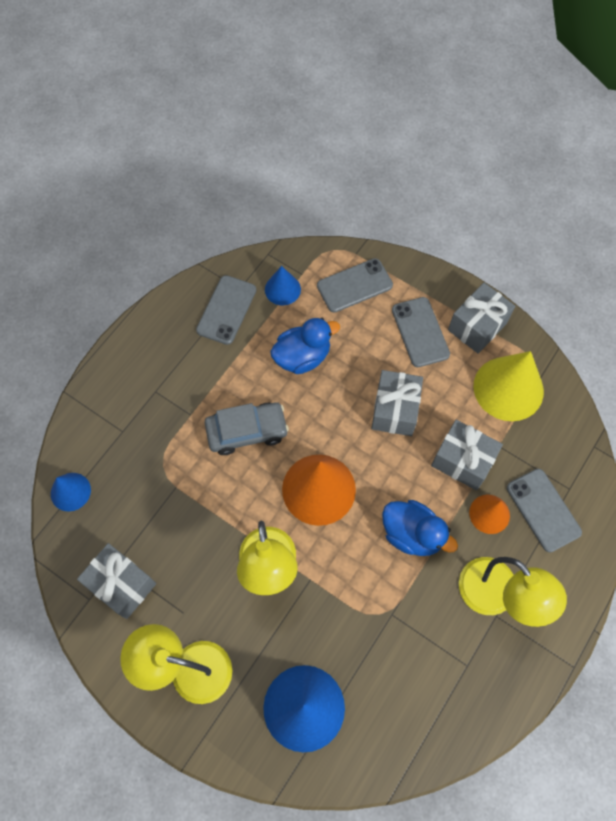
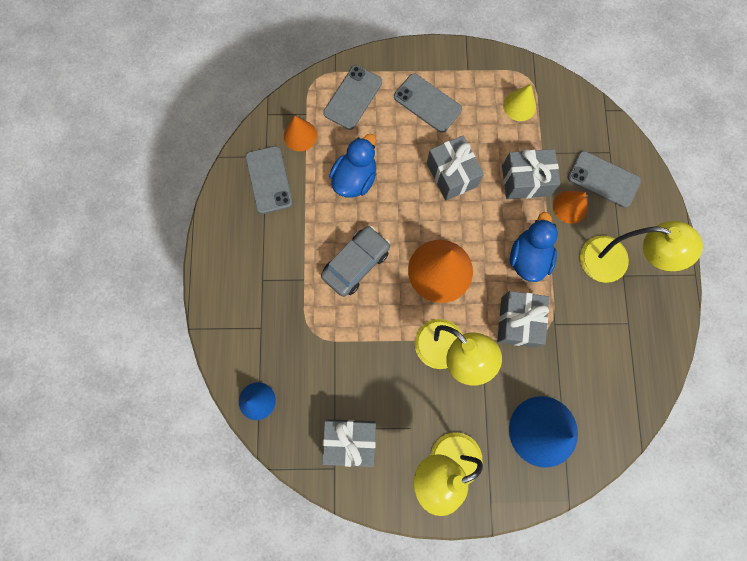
camera: 35 degrees left, 10 degrees up
blue cone [265,266,301,305] -> orange cone [284,116,317,151]
blue duck [382,500,458,556] -> blue duck turned 75 degrees counterclockwise [510,212,558,282]
grey gift [448,283,516,354] -> grey gift moved to [497,291,549,348]
yellow cone [474,351,544,421] -> yellow cone [503,84,536,121], size x0.54

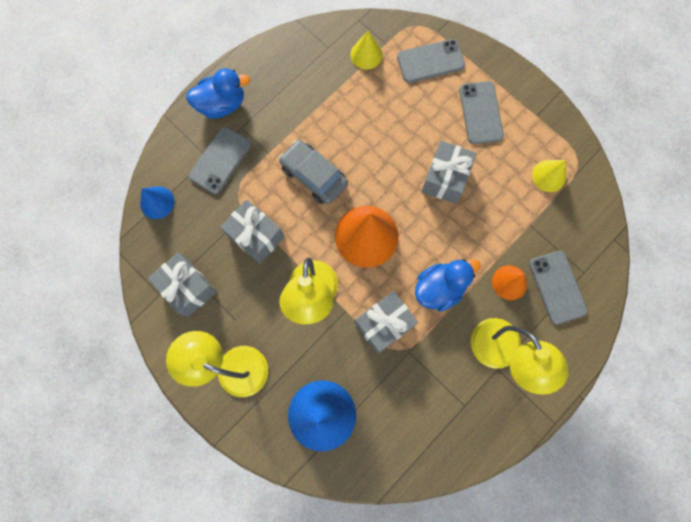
camera: 45 degrees right, 0 degrees up
grey phone [245,146,293,214] -> grey phone moved to [189,127,251,194]
orange cone [284,116,317,151] -> yellow cone [350,31,383,69]
grey car [321,226,390,297] -> grey car turned 135 degrees counterclockwise [279,140,348,204]
blue duck [329,134,376,198] -> blue duck moved to [186,68,250,119]
grey gift [502,149,560,200] -> grey gift moved to [220,199,285,264]

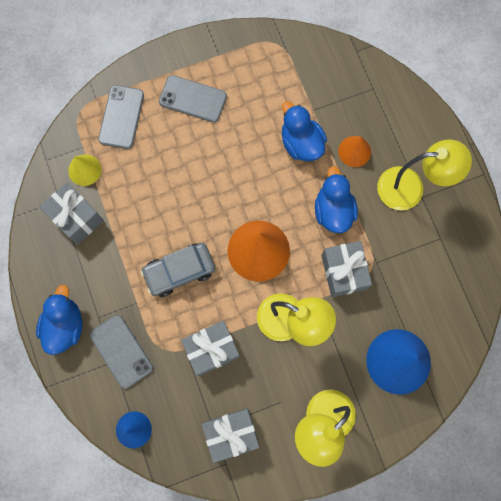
camera: 65 degrees left, 0 degrees up
grey gift [422,141,476,204] -> grey gift moved to [40,182,104,245]
grey phone [529,251,588,324] -> none
yellow cone [532,160,566,192] -> none
none -> blue duck [282,101,327,161]

